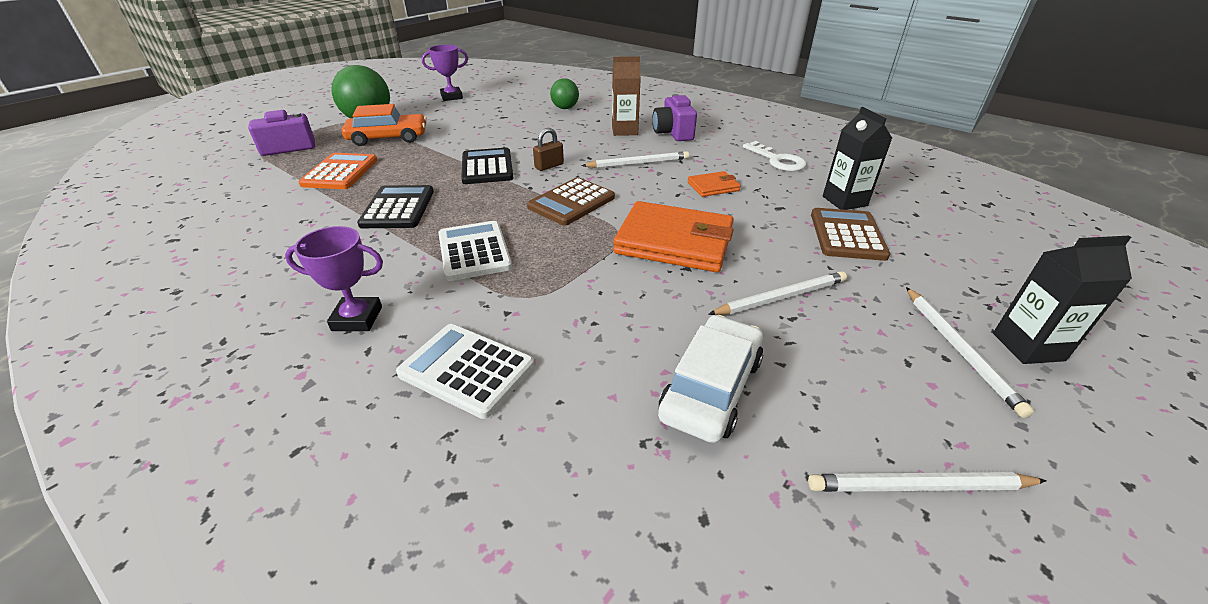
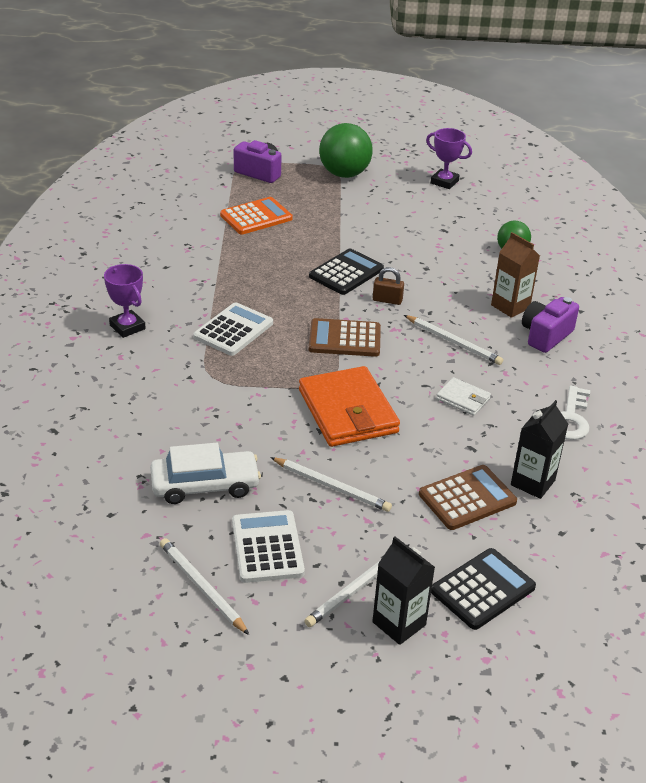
camera: 50 degrees right, 0 degrees up
orange car [342,104,427,146] -> none
black calculator [357,185,434,228] -> black calculator moved to [431,548,536,630]
white calculator [396,324,534,419] -> white calculator moved to [232,510,305,583]
orange wallet [688,171,741,197] -> white wallet [436,377,491,416]

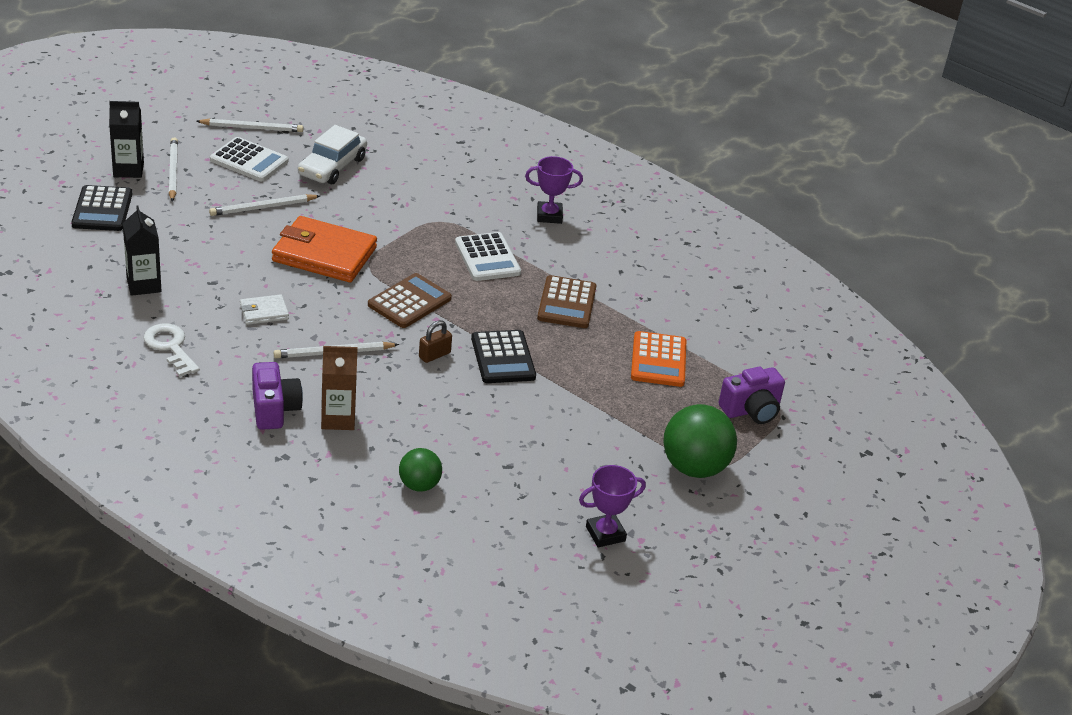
camera: 125 degrees right, 0 degrees up
brown calculator [419,465,517,530] -> brown calculator moved to [537,275,596,328]

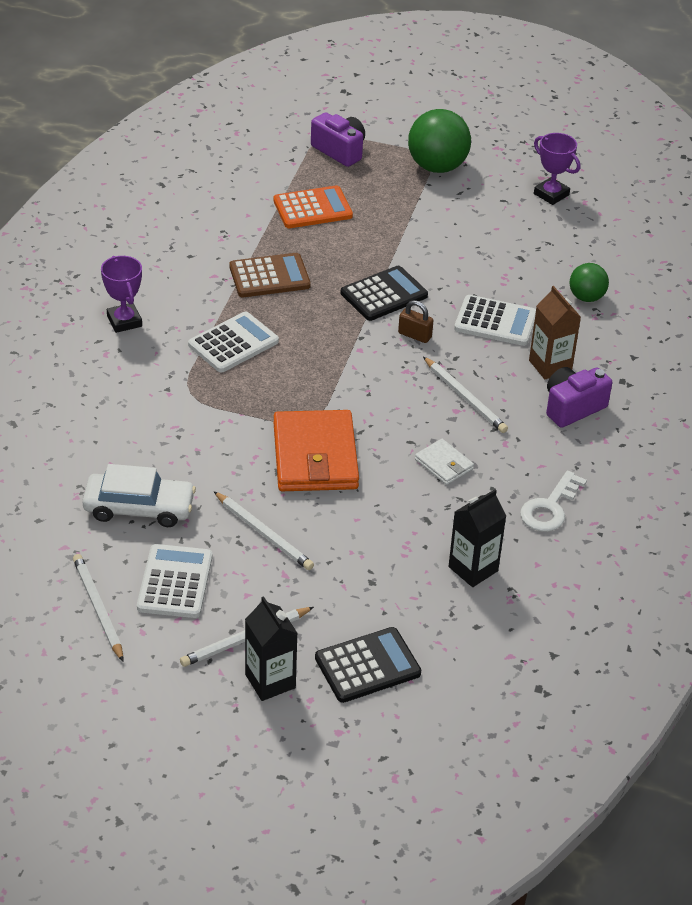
camera: 110 degrees left, 5 degrees up
brown calculator [368,273,452,328] -> none
none -> white calculator [454,295,536,346]

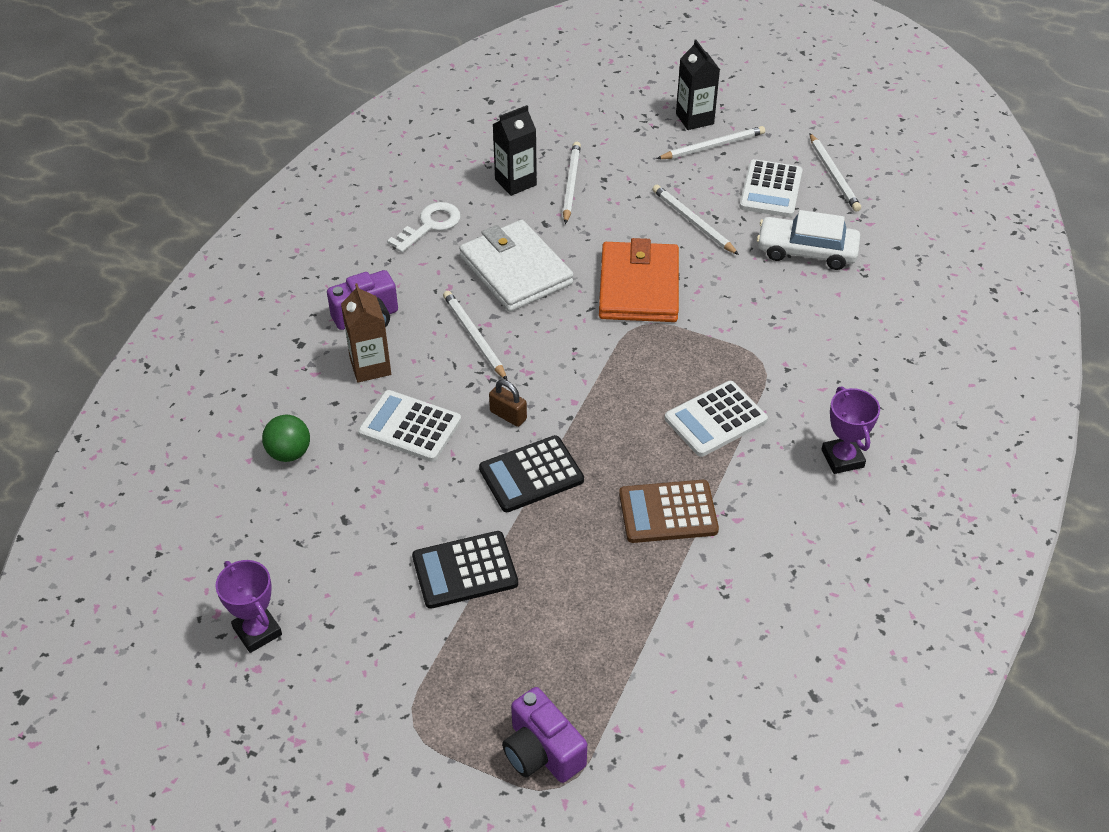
camera: 170 degrees left, 5 degrees up
orange calculator [273,185,353,228] -> none
black calculator [315,627,421,703] -> black calculator moved to [412,531,518,609]
green ball [408,109,471,173] -> none
white wallet [415,439,474,485] -> white wallet [459,220,574,312], size x2.09
none -> white pencil [563,142,581,224]

